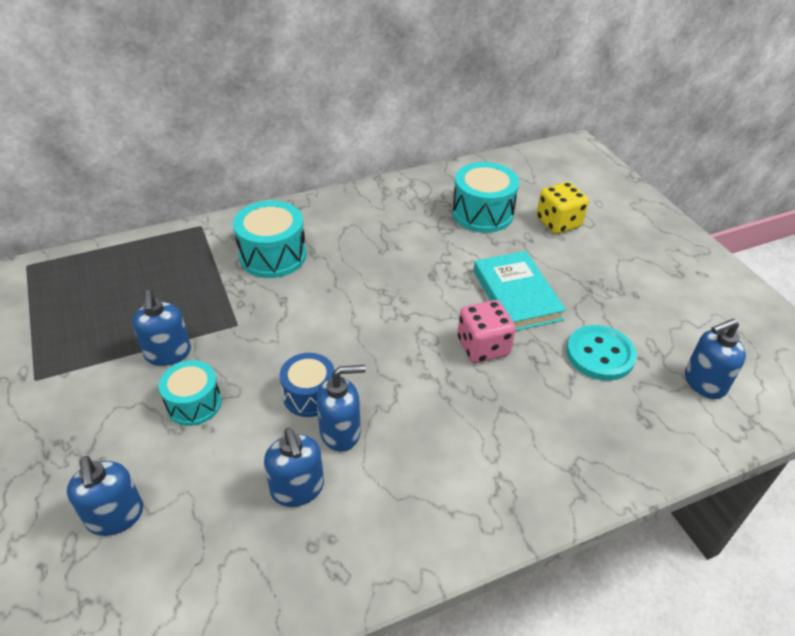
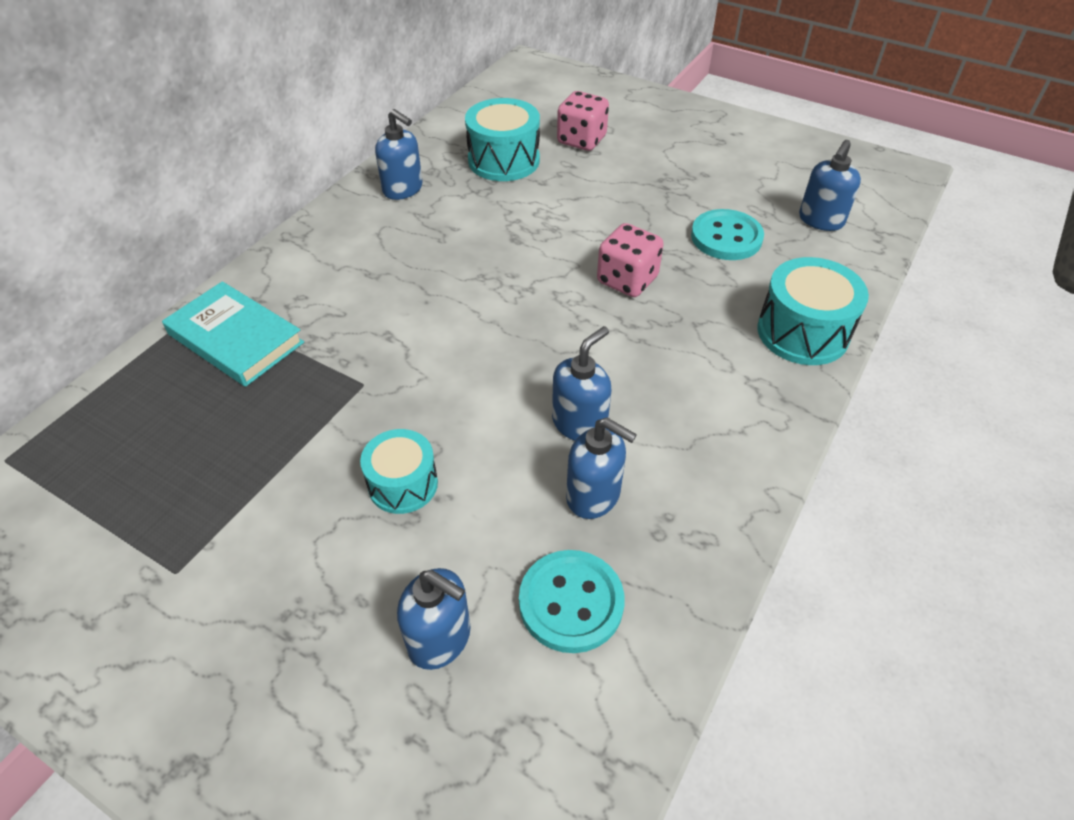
camera: 35 degrees left, 5 degrees up
blue soap dispenser [132,290,191,366] -> blue soap dispenser moved to [375,109,423,200]
turquoise drum [233,201,307,278] -> turquoise drum moved to [757,257,869,365]
blue drum [280,353,335,417] -> none
turquoise book [473,251,566,331] -> turquoise book moved to [162,281,304,387]
yellow dice [537,182,589,234] -> pink dice [557,91,609,151]
none -> turquoise button [519,550,625,653]

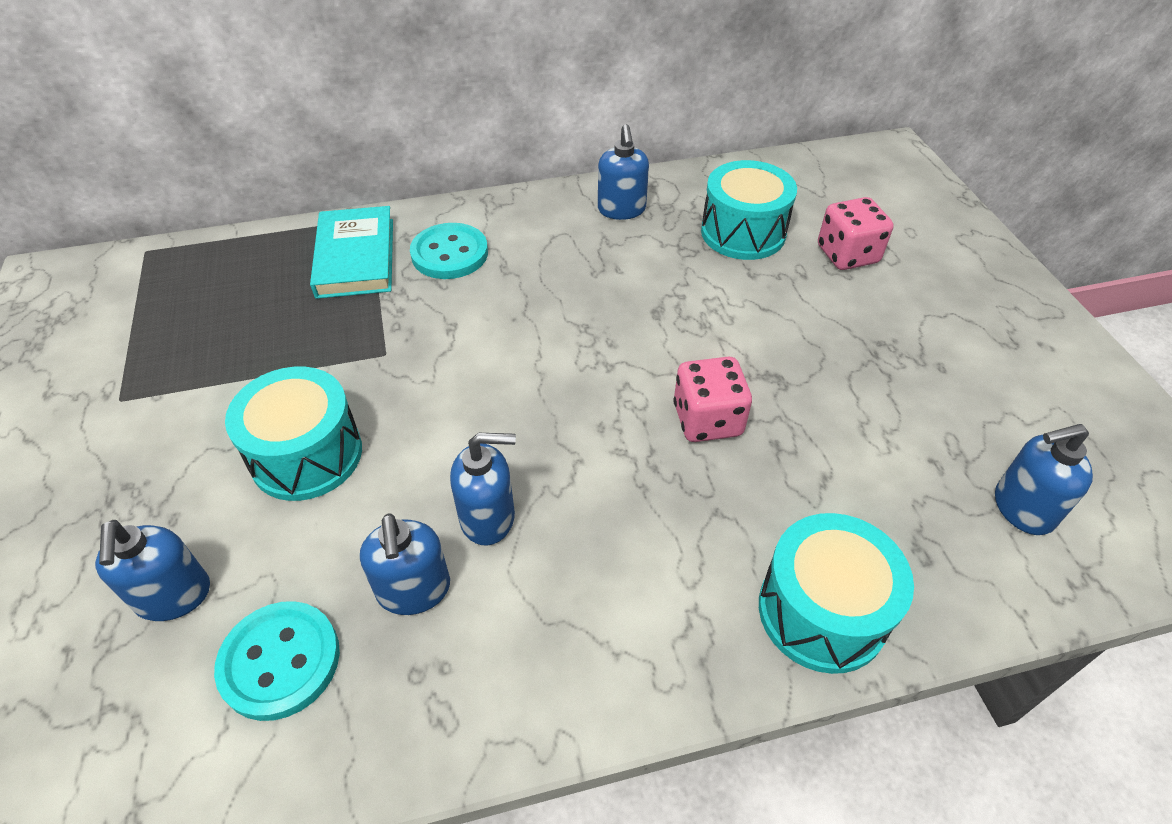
camera: 45 degrees right, 0 degrees up
turquoise drum [360,429,438,514] -> turquoise drum [225,367,362,501], size x1.53
turquoise button [691,209,764,260] -> turquoise button moved to [410,223,488,279]

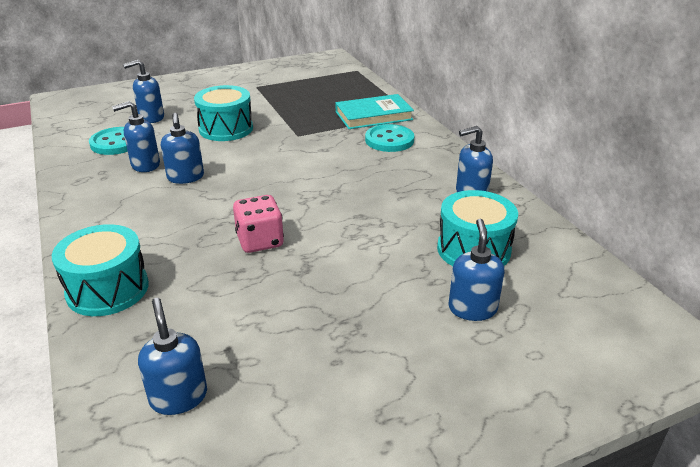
camera: 80 degrees right, 15 degrees down
pink dice [818,197,894,270] -> blue soap dispenser [448,219,504,321]

